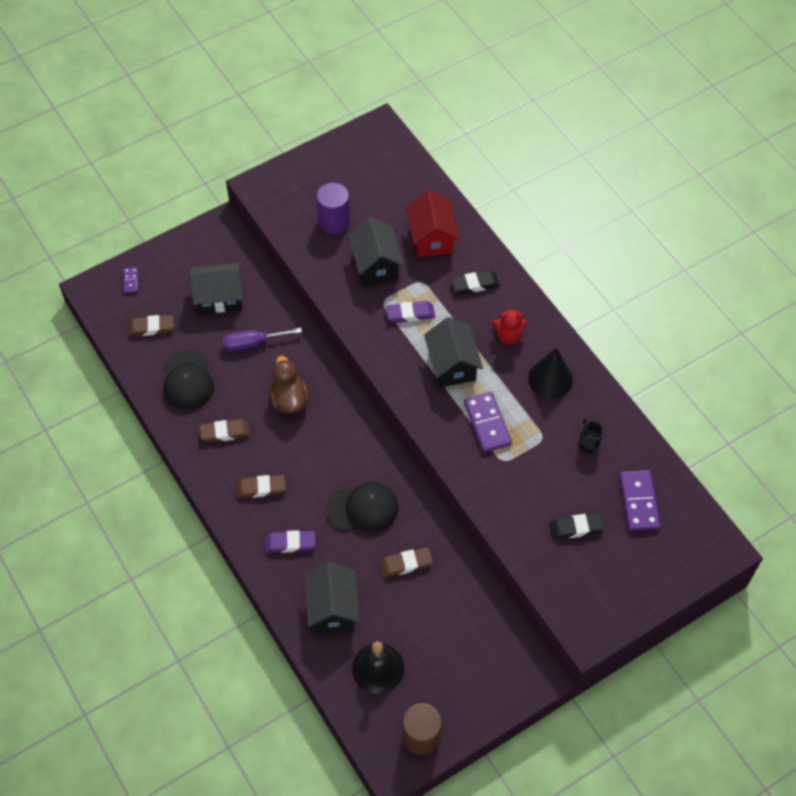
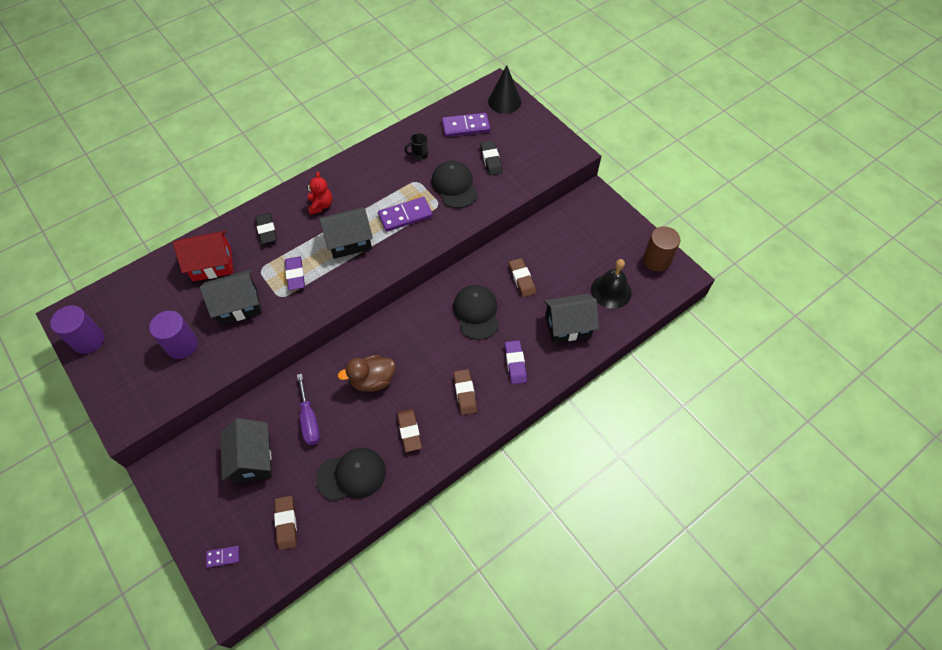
camera: 95 degrees left, 0 degrees up
black cone [528,347,573,399] -> black cone moved to [488,65,521,114]
none -> purple cylinder [50,305,104,354]
none -> black cap [431,161,478,208]

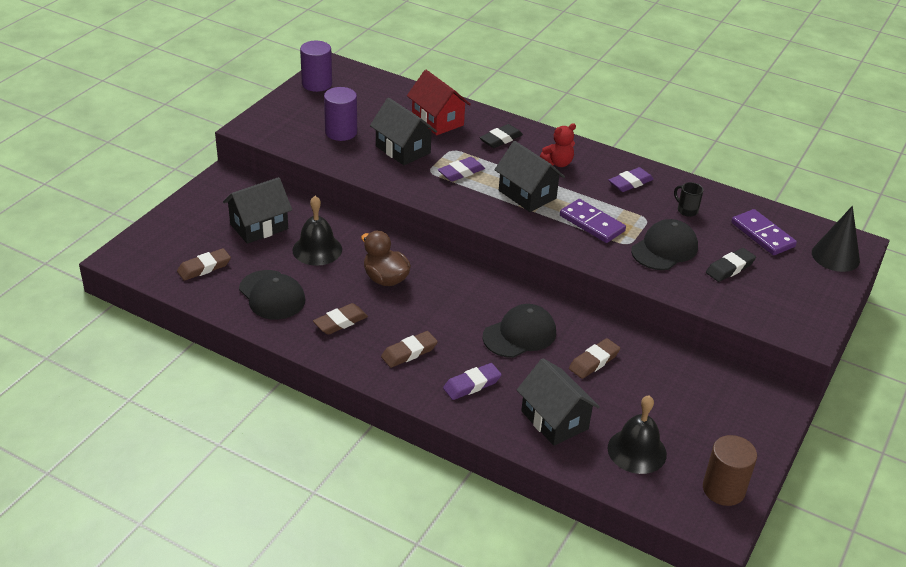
camera: 65 degrees right, 20 degrees down
purple domino [206,546,239,568] -> none
purple screwdriver [297,374,320,445] -> black bell [292,196,342,266]
none -> purple eraser [608,167,654,192]

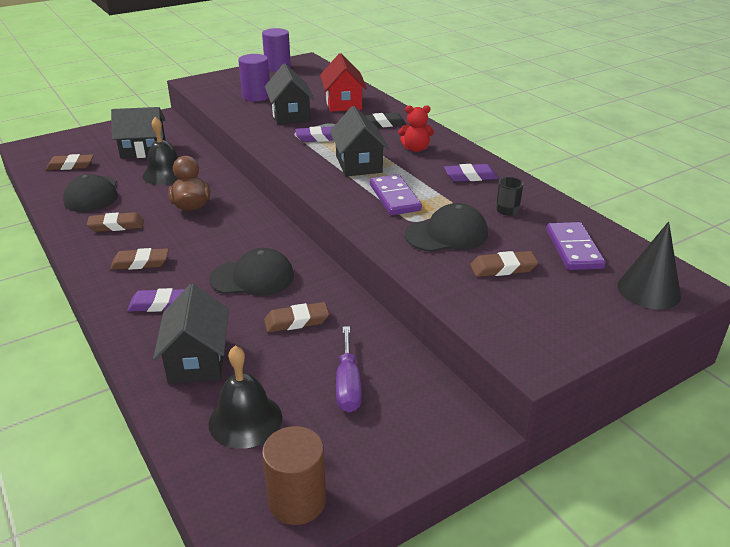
camera: 30 degrees right, 5 degrees down
black eraser [706,248,756,282] -> brown eraser [470,251,538,277]
none -> purple screwdriver [336,326,362,413]

